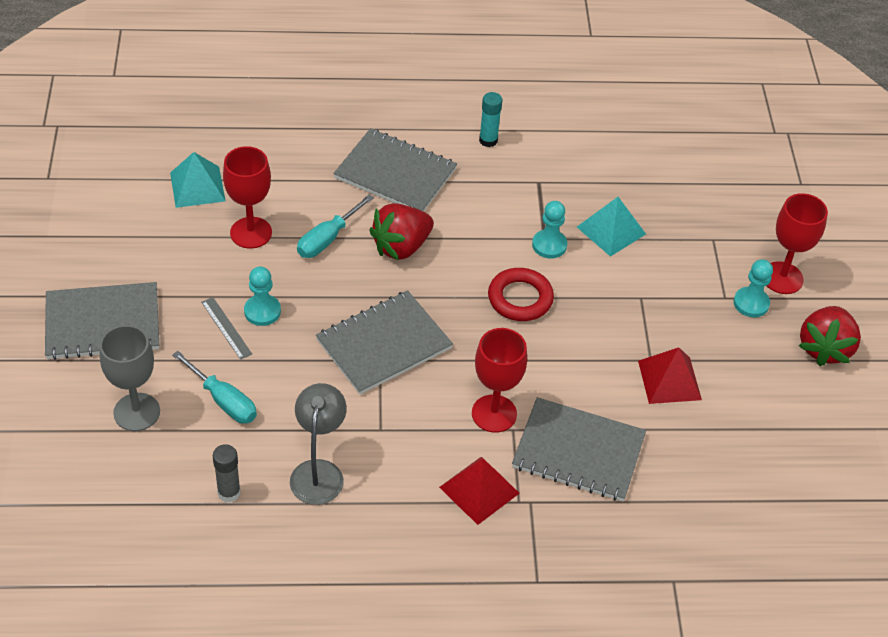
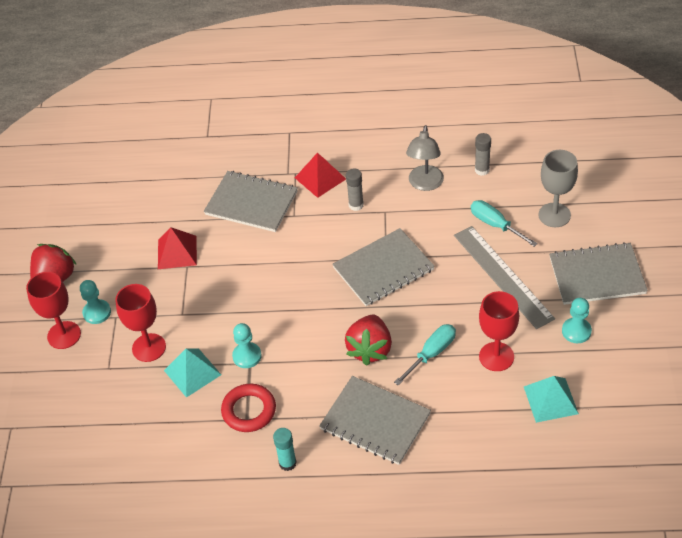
camera: 170 degrees left, 0 degrees up
grey ruler [201,297,252,360] -> grey ruler [454,226,555,329], size x2.22
turquoise pawn [244,266,281,326] -> turquoise pawn moved to [562,298,592,343]
red strawberry [369,203,434,261] -> red strawberry turned 135 degrees clockwise [345,315,392,366]
red goblet [472,328,527,433] -> red goblet moved to [115,284,166,362]
red ring [488,268,554,321] -> red ring moved to [221,384,276,432]
none -> grey glue stick [346,168,364,211]

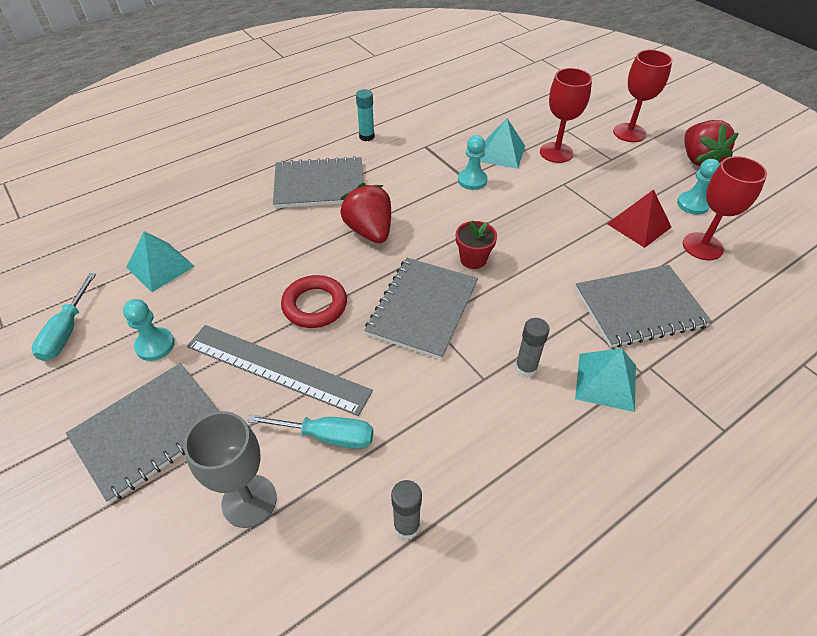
camera: 140 degrees right, 0 degrees up
turquoise pawn [80,280,111,324] -> turquoise pawn moved to [677,159,720,215]
red ring [221,384,276,432] -> red ring moved to [281,275,347,328]
red pyramid [295,152,346,198] -> turquoise pyramid [575,348,636,412]
turquoise screwdriver [394,324,456,386] -> turquoise screwdriver moved to [32,273,96,361]
grey lamp [406,125,444,191] -> none
red goblet [479,291,519,371] -> red goblet moved to [683,156,767,260]
none -> red flower pot [456,220,497,269]

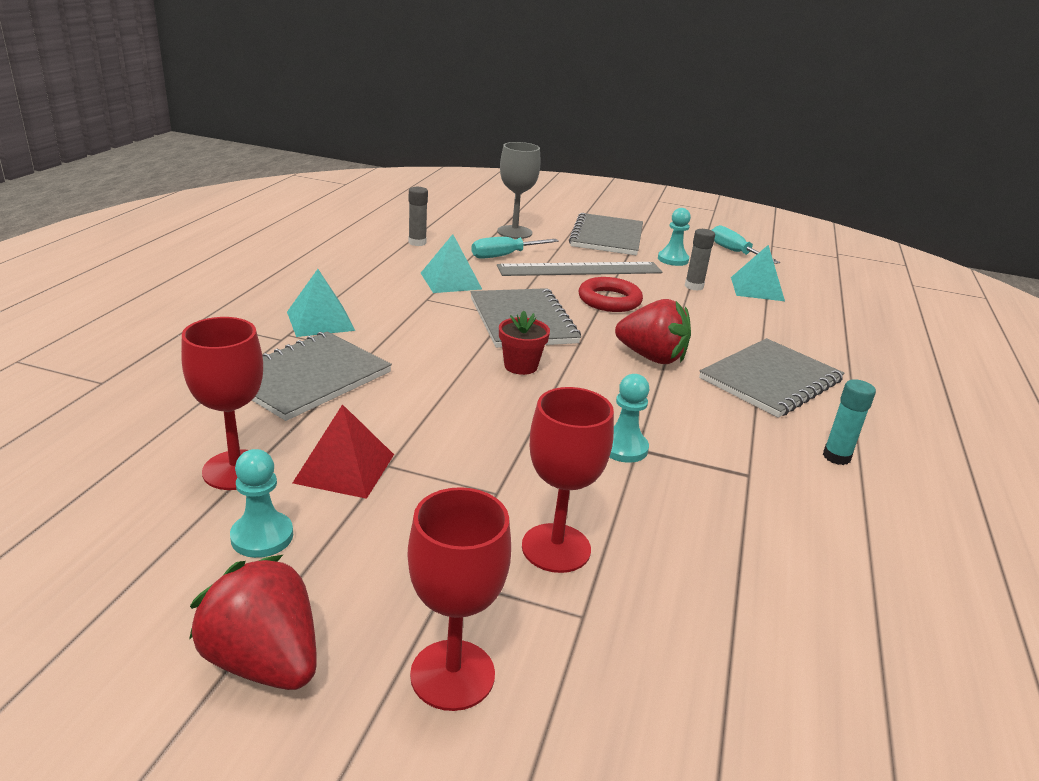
camera: 140 degrees right, 20 degrees down
turquoise pyramid [480,118,525,169] -> turquoise pyramid moved to [421,234,482,293]
grey glue stick [515,318,550,378] -> grey glue stick moved to [685,229,715,291]

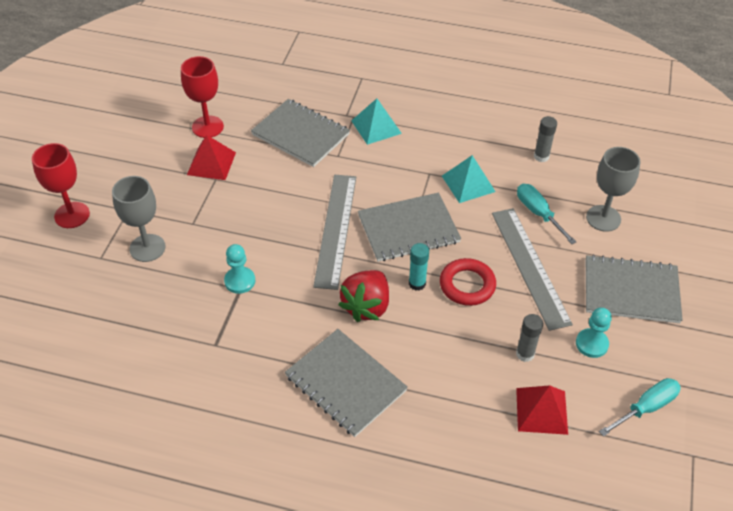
camera: 90 degrees right, 20 degrees up
red strawberry [189,555,317,690] -> none
turquoise pawn [230,449,293,558] -> none
red flower pot [499,310,550,375] -> grey ruler [313,175,356,290]
red goblet [522,387,614,573] -> grey goblet [112,176,166,262]
turquoise pyramid [731,245,785,301] -> red pyramid [516,385,568,435]
turquoise glue stick [823,379,876,465] -> turquoise glue stick moved to [409,243,429,290]

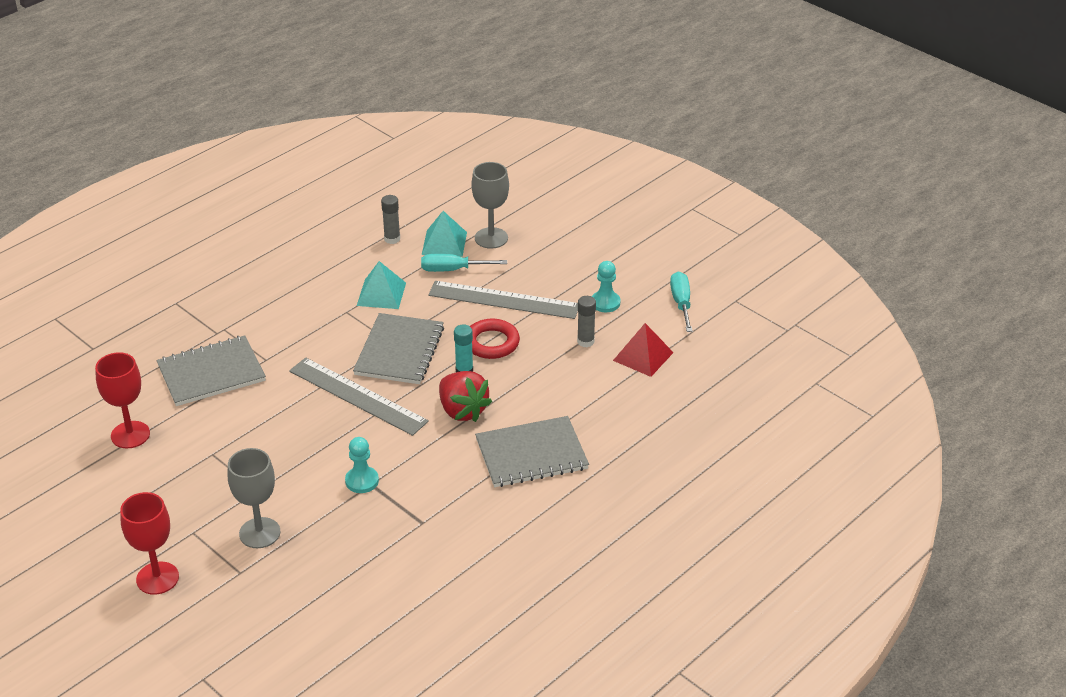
camera: 60 degrees left, 10 degrees down
red pyramid [187,135,236,180] -> none
turquoise pyramid [351,98,402,145] -> turquoise pyramid moved to [422,211,467,257]
grey notebook [586,255,683,323] -> none

